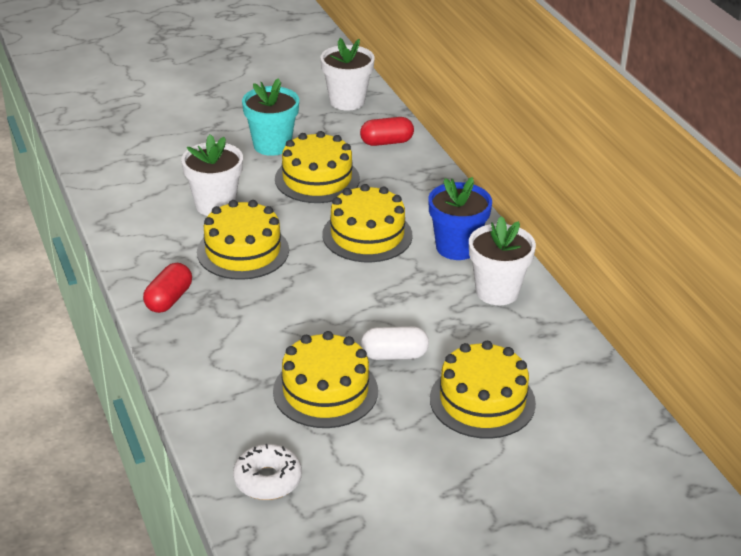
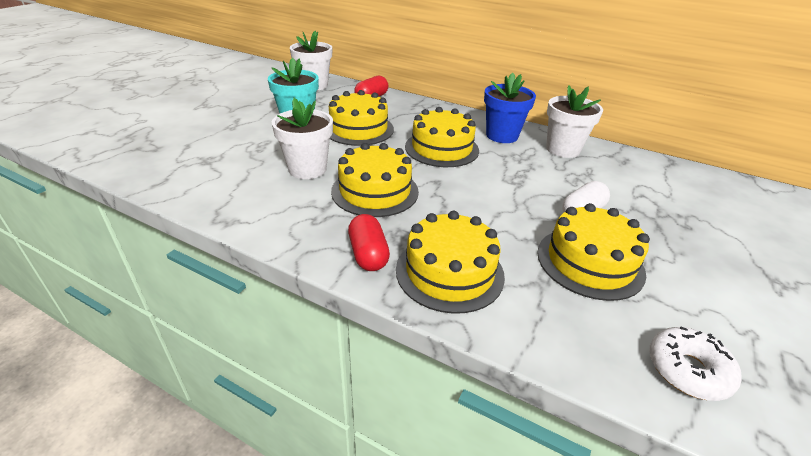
camera: 40 degrees left, 0 degrees up
yellow cake [430,341,536,439] -> yellow cake moved to [396,211,505,314]

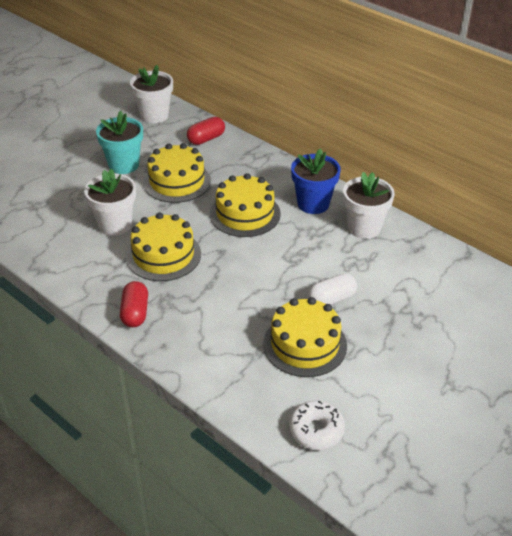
camera: 15 degrees right, 5 degrees up
yellow cake [396,211,505,314] -> none

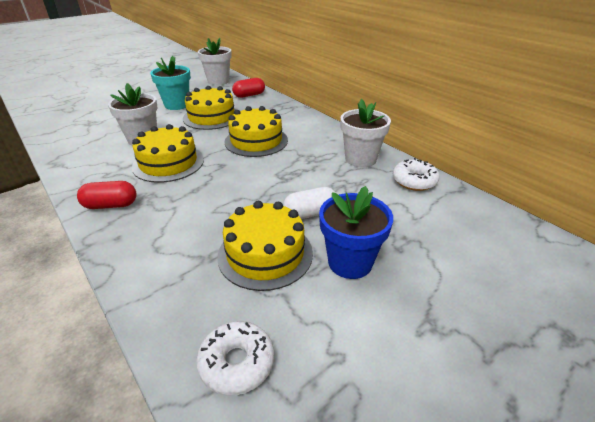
camera: 10 degrees right, 5 degrees down
red capsule [120,281,148,327] -> red capsule turned 75 degrees clockwise [77,181,137,209]
blue flower pot [291,148,341,214] -> blue flower pot moved to [319,186,393,279]
none -> white donut [393,158,440,191]

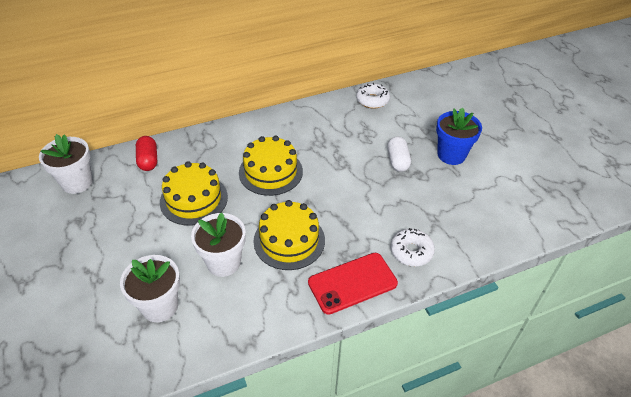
camera: 75 degrees left, 10 degrees up
red capsule [77,181,137,209] -> red phone [308,253,398,315]
turquoise flower pot [150,56,191,110] -> none
white donut [196,321,274,396] -> white donut moved to [390,228,435,266]
yellow cake [217,201,313,291] -> none
white flower pot [340,99,391,167] -> white flower pot moved to [120,255,180,322]

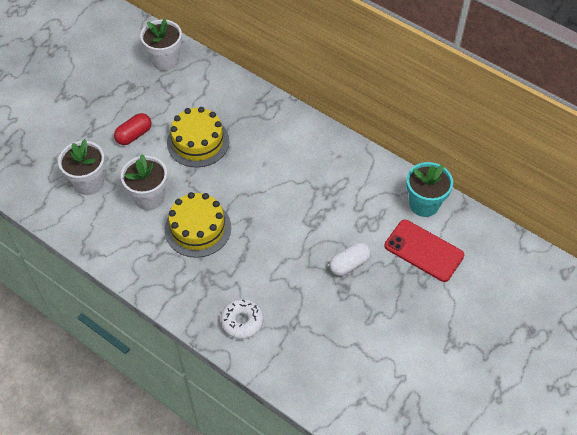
camera: 60 degrees right, 10 degrees up
red capsule [136,136,157,171] -> red capsule moved to [114,113,151,145]
yellow cake [239,136,303,196] -> none
red phone [308,253,398,315] -> red phone moved to [385,220,464,282]
white donut [356,83,390,109] -> turquoise flower pot [406,162,453,217]
blue flower pot [436,107,482,165] -> none

